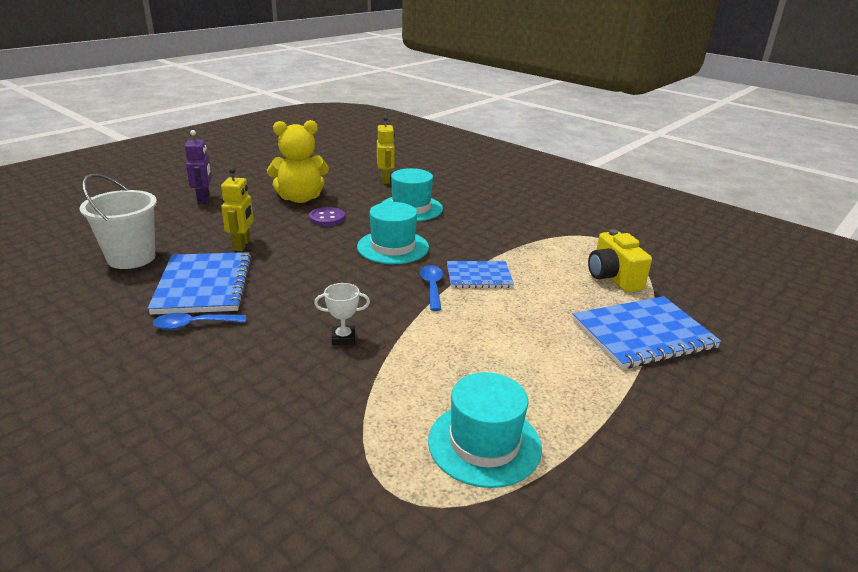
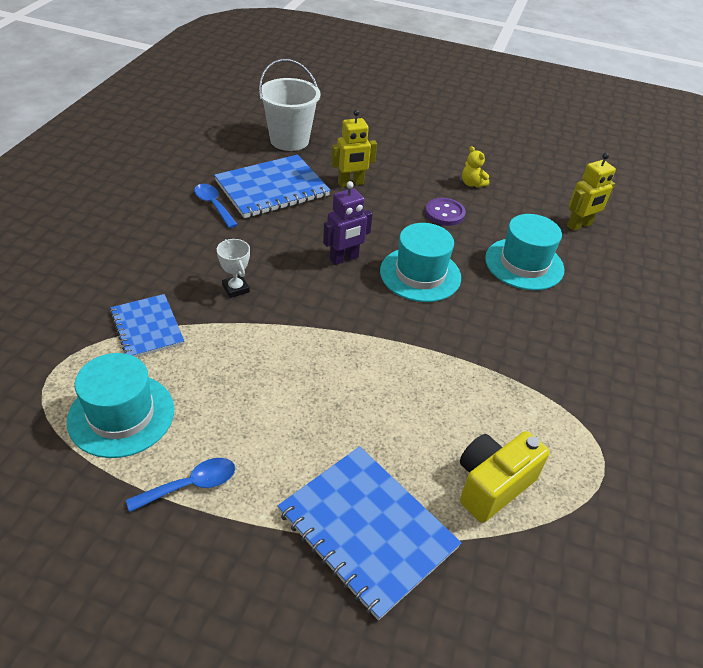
camera: 65 degrees right, 15 degrees up
purple robot [185,130,212,204] -> purple robot moved to [323,181,373,265]
yellow teddy bear [267,120,329,203] -> yellow teddy bear [462,146,489,188], size x0.44
blue spoon [420,265,443,311] -> blue spoon moved to [126,458,235,512]
blue notebook [447,261,514,288] -> blue notebook moved to [110,294,184,357]

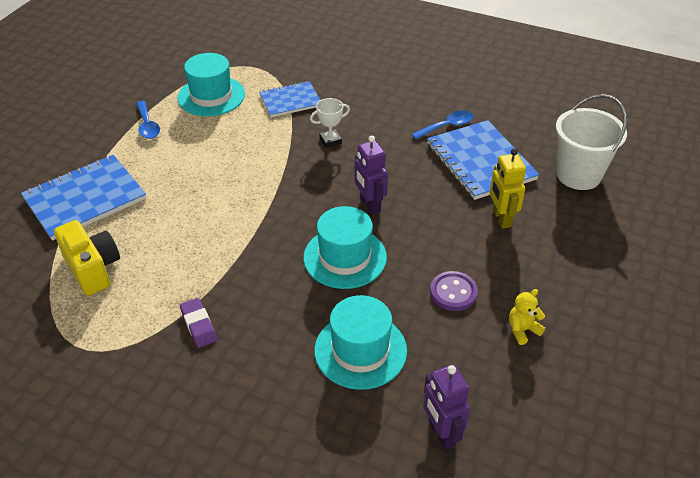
camera: 100 degrees right, 0 degrees up
yellow robot [567,153,616,231] -> purple robot [423,364,470,450]
none -> purple eraser [180,298,217,348]

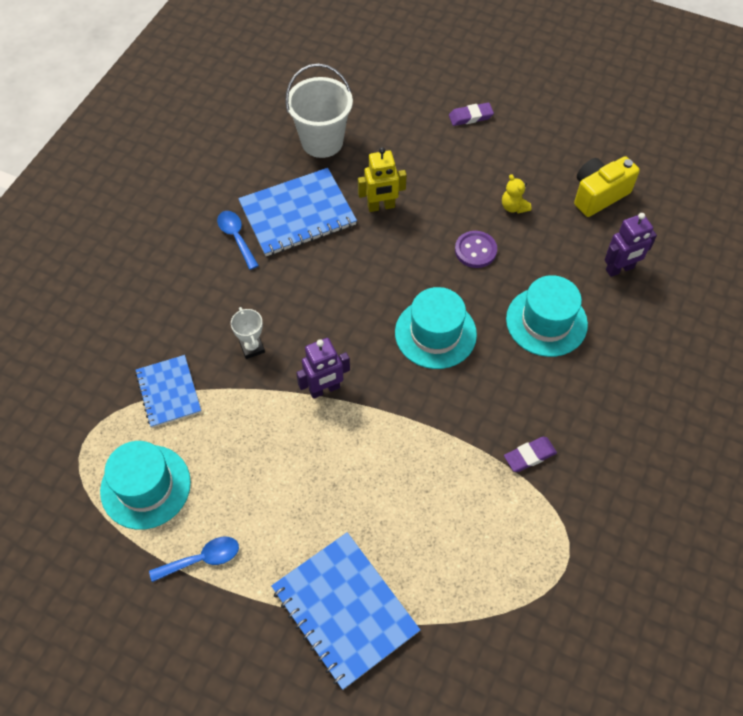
camera: 90 degrees left, 15 degrees up
yellow camera [54,220,120,296] -> yellow camera moved to [574,156,640,217]
purple robot [355,136,388,215] -> purple robot moved to [296,338,350,399]
none -> purple eraser [449,103,494,126]

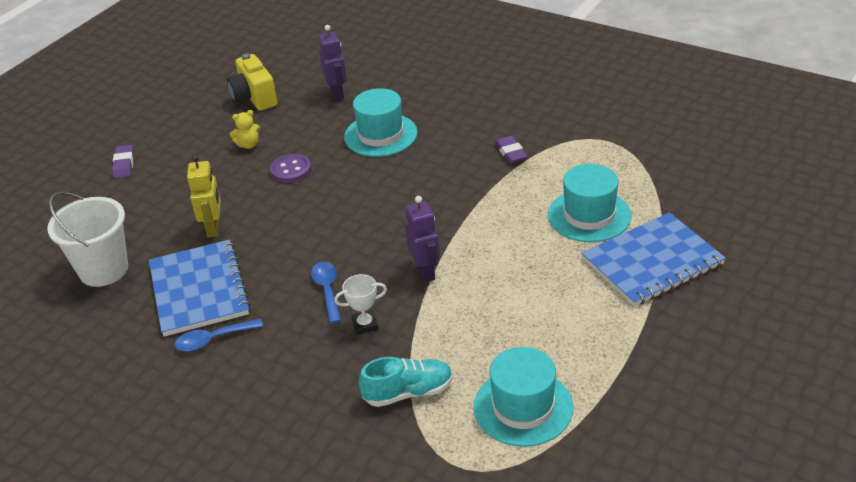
camera: 80 degrees left, 20 degrees down
blue notebook [135,355,201,428] -> turquoise shoe [359,357,453,407]
blue spoon [149,537,239,582] -> blue spoon moved to [311,262,341,323]
turquoise hat [395,287,477,369] -> turquoise hat moved to [548,164,631,242]

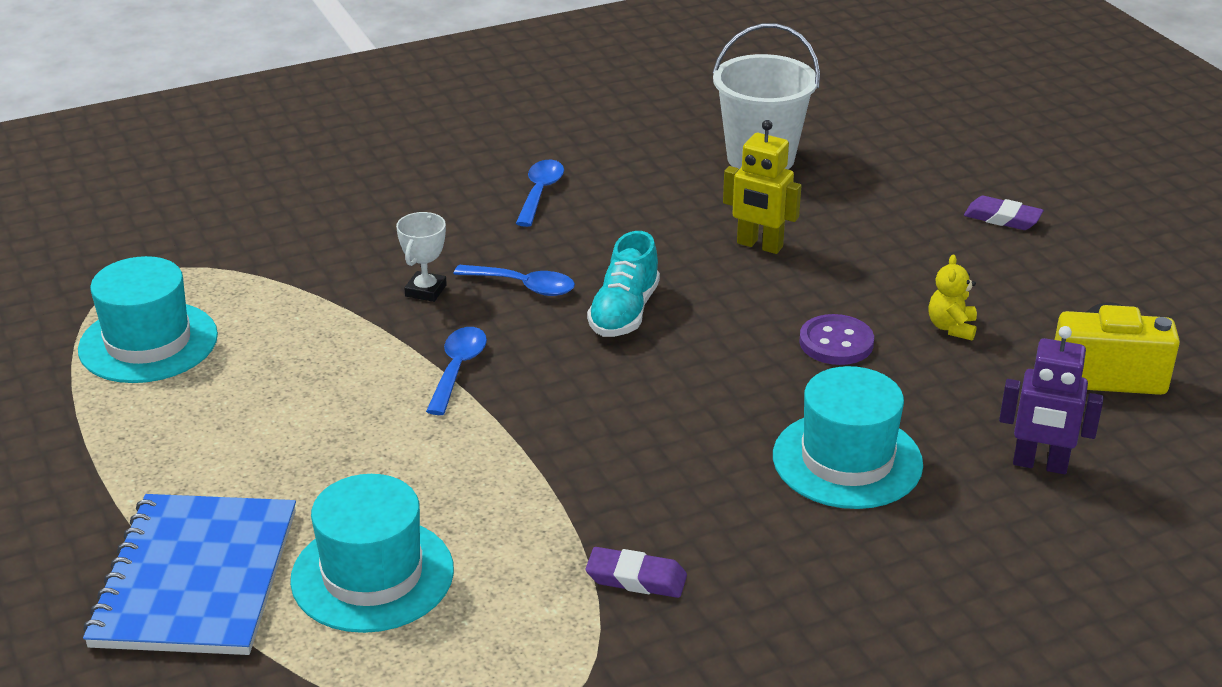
camera: 120 degrees right, 5 degrees down
blue notebook [149,239,251,336] -> none
turquoise shoe [359,357,453,407] -> turquoise shoe moved to [587,231,660,337]
purple robot [405,196,440,282] -> blue spoon [426,327,487,415]

